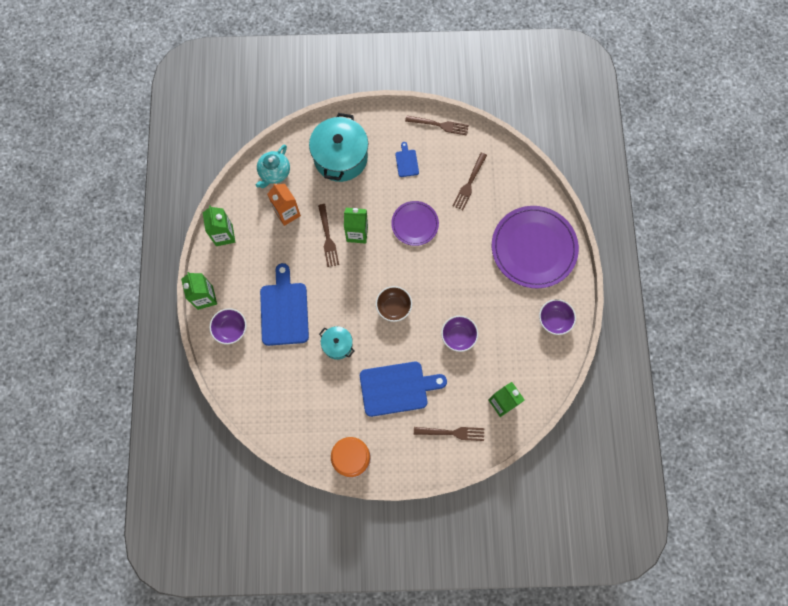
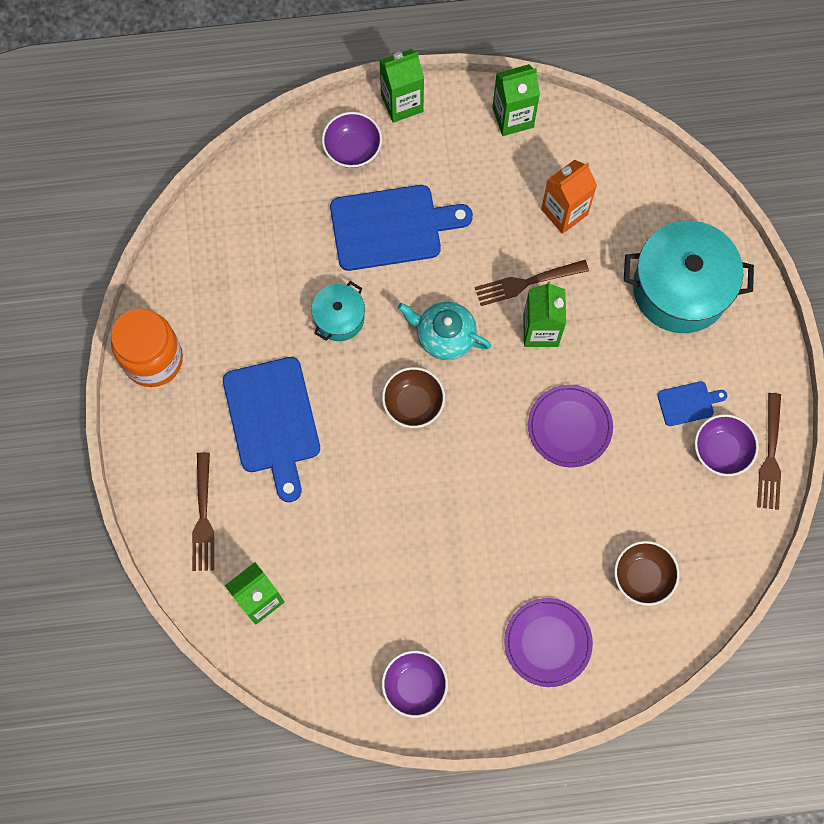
camera: 85 degrees right, 0 degrees up
turquoise teapot [256,144,290,188] -> turquoise teapot moved to [398,302,491,360]
purple bowl [441,316,478,352] -> purple bowl moved to [695,414,759,476]
brown fork [453,152,487,210] -> none
purple plate [492,206,579,289] -> purple plate [504,598,593,687], size x0.55
none -> brown bowl [614,541,680,606]

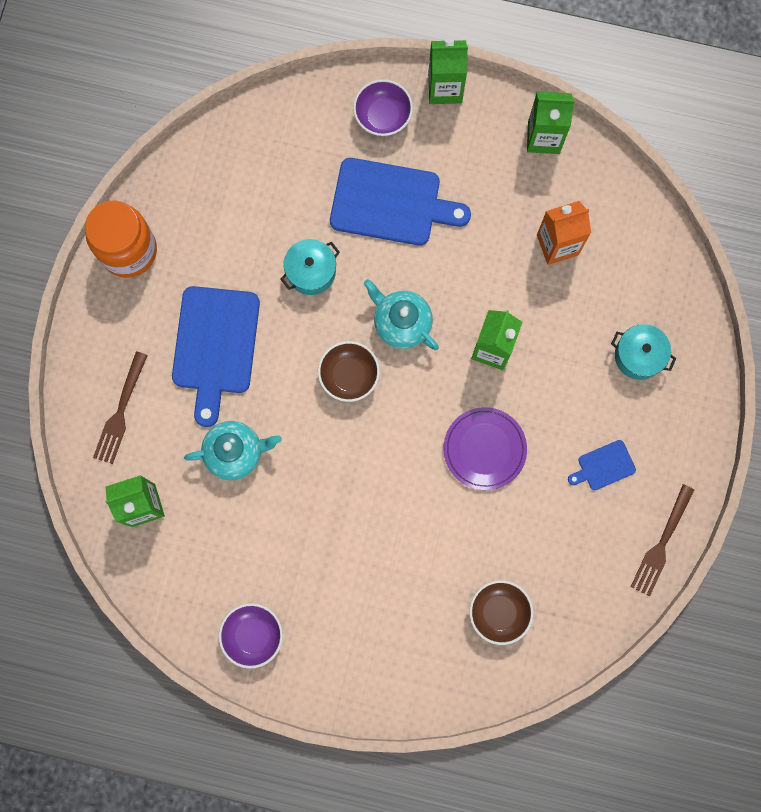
camera: 20 degrees right, 5 degrees up
brown fork [475,260,589,306] -> none
purple plate [504,598,593,687] -> none
turquoise pot [624,221,754,333] -> turquoise pot [611,324,676,380], size x0.51
blue cutting board [657,381,727,426] -> blue cutting board turned 150 degrees clockwise [568,440,636,490]
purple bowl [695,414,759,476] -> none
none -> turquoise teapot [184,421,282,480]

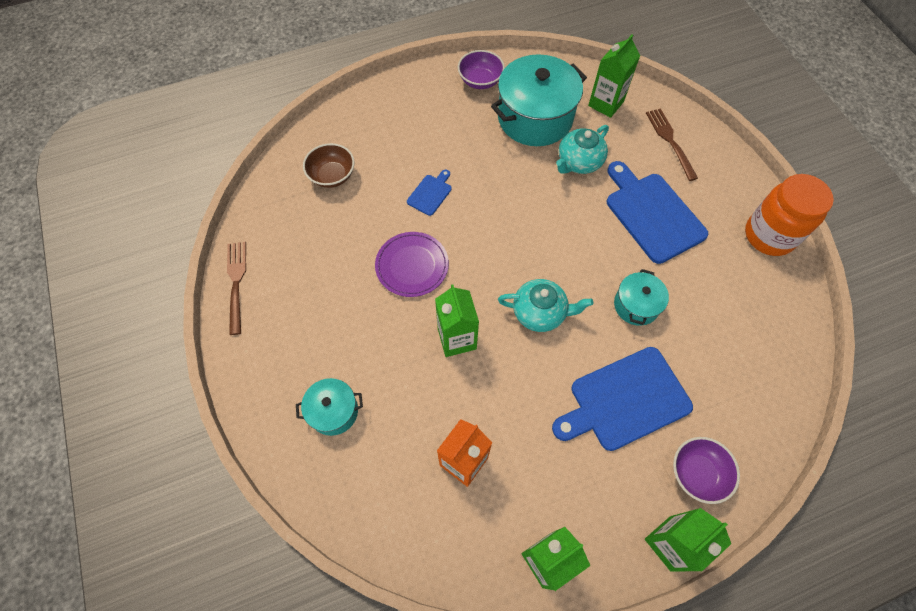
camera: 145 degrees right, 15 degrees down
brown bowl [318,341,380,402] -> none
blue cutting board [568,440,636,490] -> blue cutting board moved to [407,170,452,216]
none -> turquoise pot [491,54,587,146]

